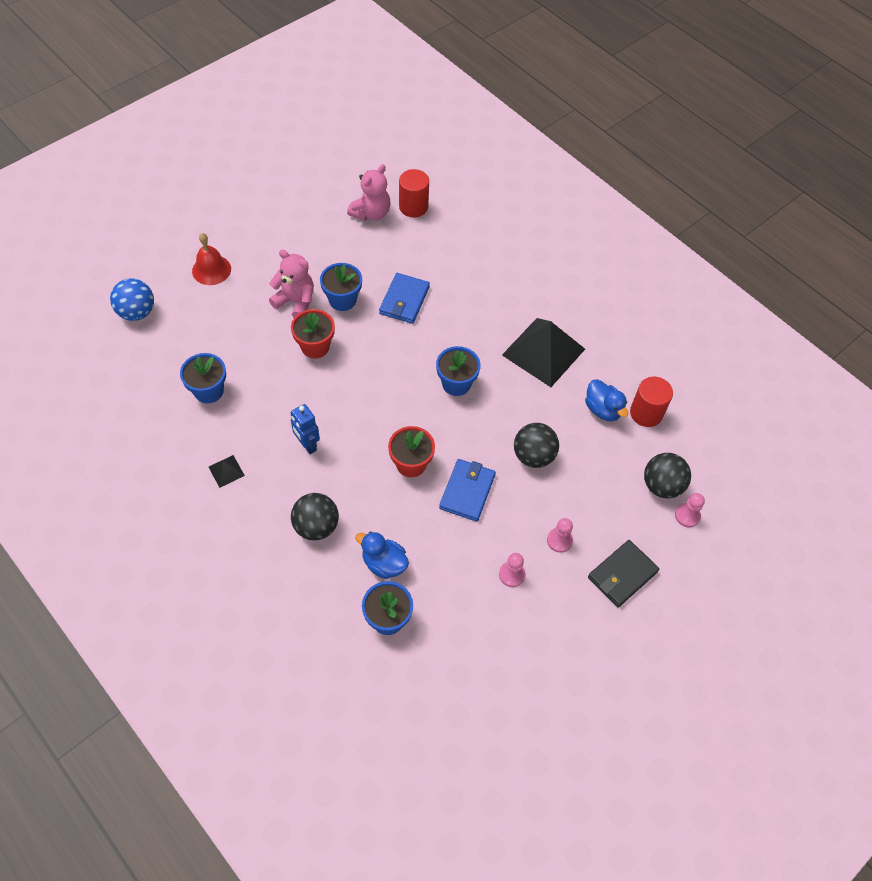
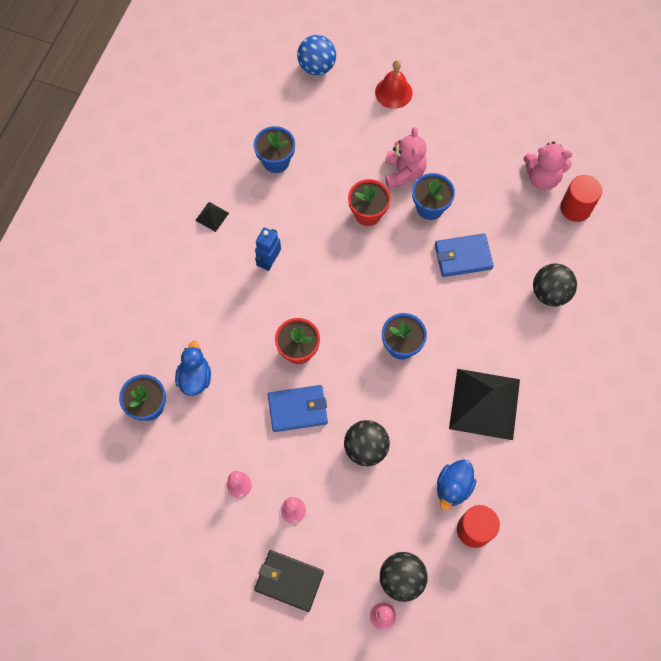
camera: 65 degrees right, 10 degrees up
black ball [291,493,339,541] -> black ball moved to [533,264,577,306]

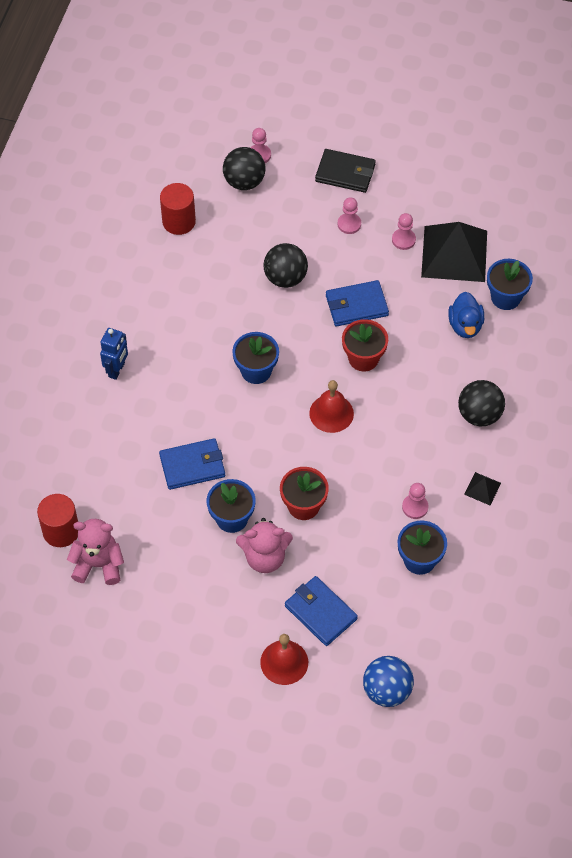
camera: 175 degrees right, 10 degrees down
blue robot [255,227,281,271] -> blue robot moved to [100,328,128,380]
pink teddy bear [385,127,427,189] -> pink teddy bear turned 90 degrees counterclockwise [236,518,293,573]
blue duck [437,459,476,510] -> none
black pyramid [449,369,520,440] -> black pyramid moved to [421,222,487,282]
black ball [533,264,577,306] -> black ball moved to [458,380,505,426]
none -> blue wallet [285,576,358,646]
none -> red bell [309,380,354,433]
none -> pink pawn [402,483,428,519]

